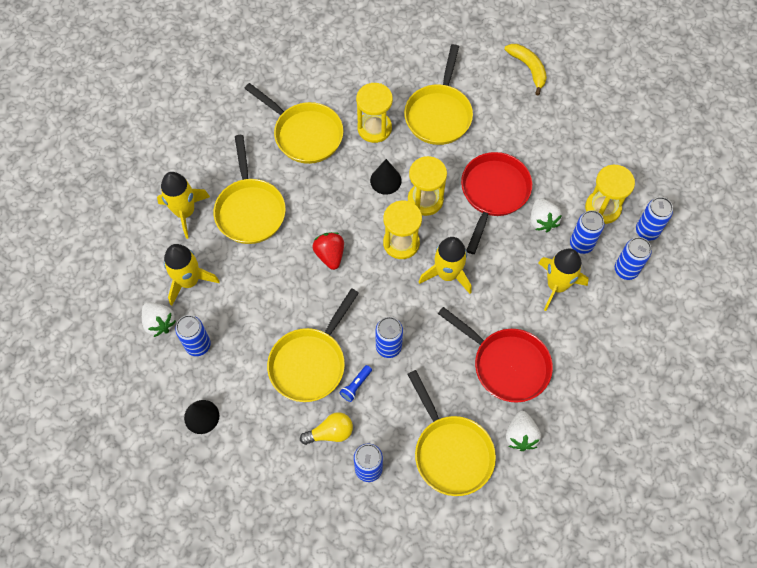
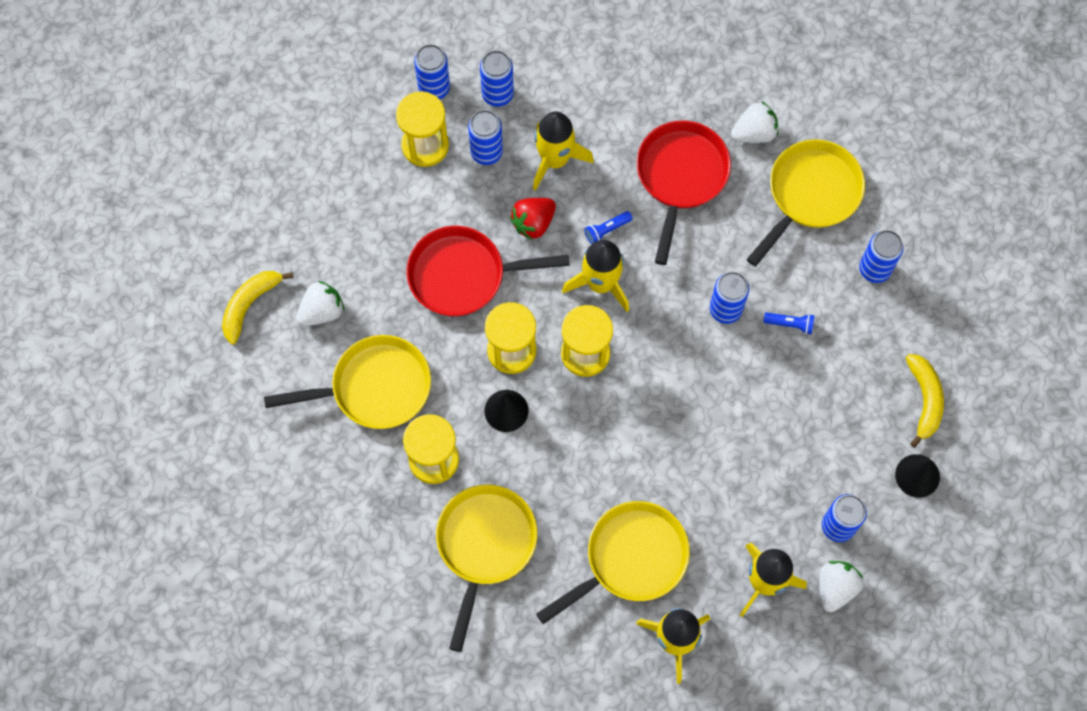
camera: 115 degrees left, 5 degrees up
yellow pan [267,288,359,402] -> none
yellow light bulb [300,412,353,445] -> none
red strawberry [312,232,344,270] -> red strawberry moved to [510,198,556,240]
white strawberry [531,198,562,232] -> white strawberry moved to [296,281,344,326]
none -> blue flashlight [584,211,633,244]
none -> yellow banana [906,354,944,447]

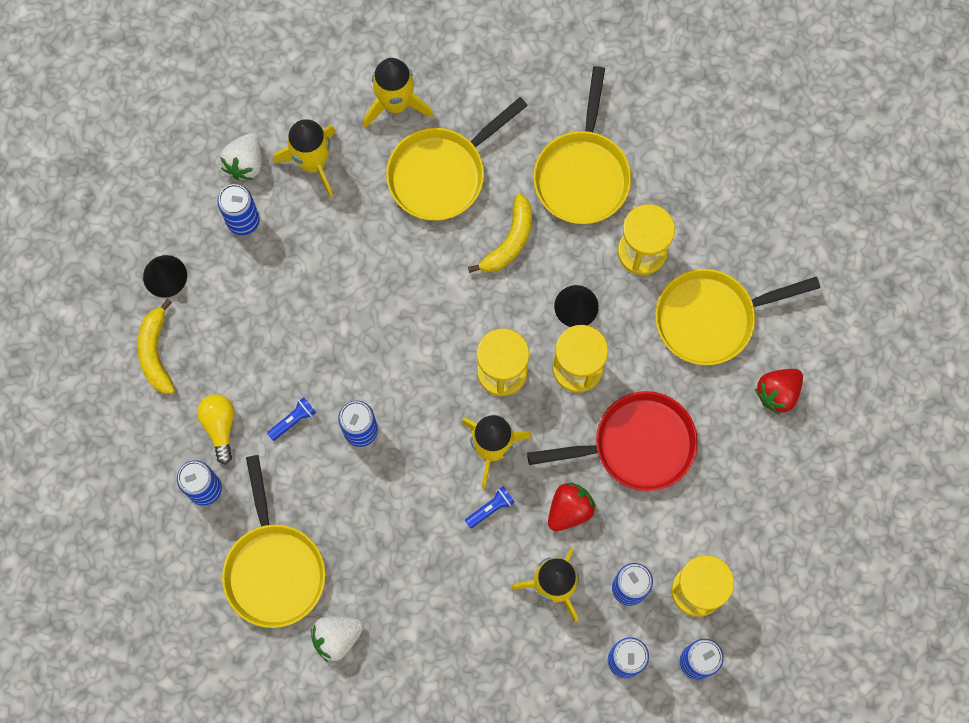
camera: 175 degrees right, 5 degrees up
yellow banana [222,271,294,345] -> yellow banana moved to [468,194,532,273]
white strawberry [296,281,344,326] -> red strawberry [755,369,803,415]
red pan [636,121,731,265] -> none
yellow pan [747,139,865,266] -> yellow pan turned 45 degrees counterclockwise [222,455,326,628]
blue flashlight [764,312,815,334] -> blue flashlight turned 135 degrees clockwise [267,397,316,441]
none -> yellow light bulb [197,394,235,465]

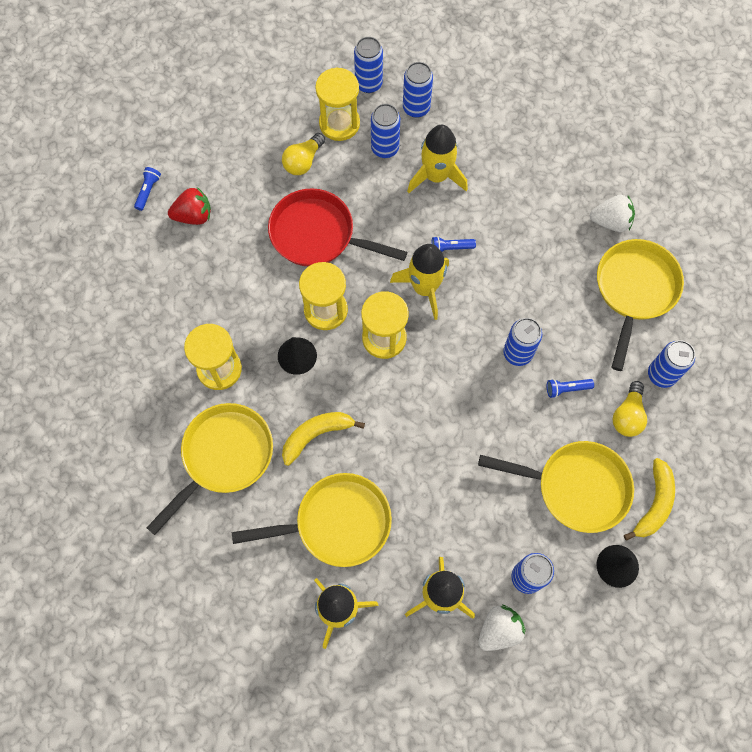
camera: 150 degrees left, 5 degrees down
red strawberry [548,483,596,531] -> none
yellow pan [655,269,821,365] -> yellow pan moved to [478,441,634,533]
none -> blue flashlight [134,167,161,211]
none -> yellow light bulb [282,133,325,175]

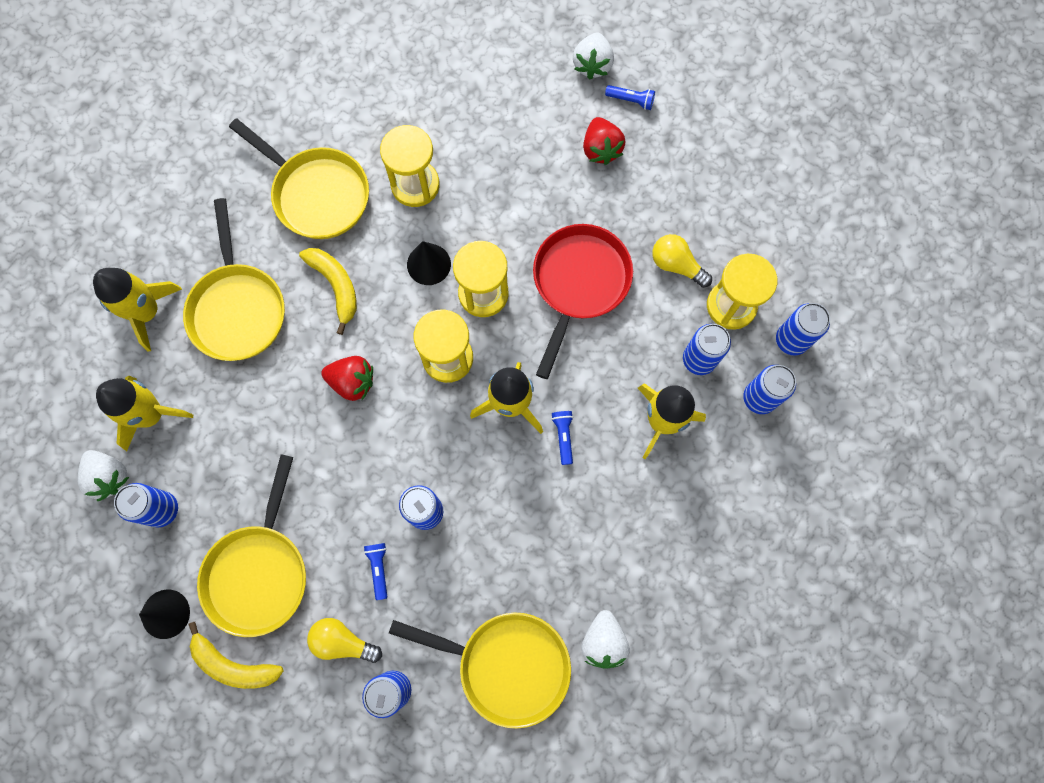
camera: 90 degrees right, 5 degrees up
none -> red strawberry [321,356,373,401]
none -> white strawberry [573,33,614,79]

